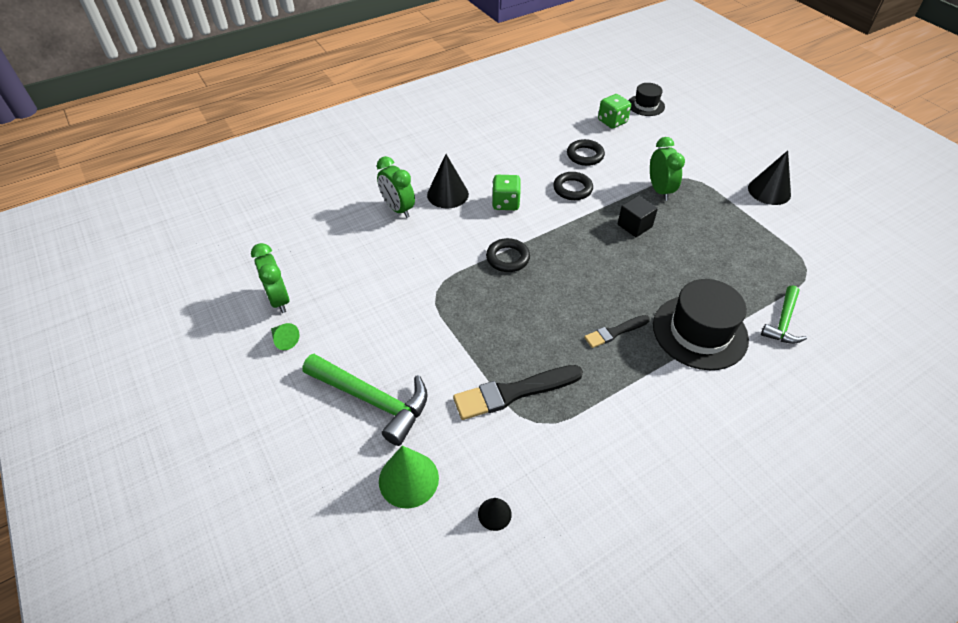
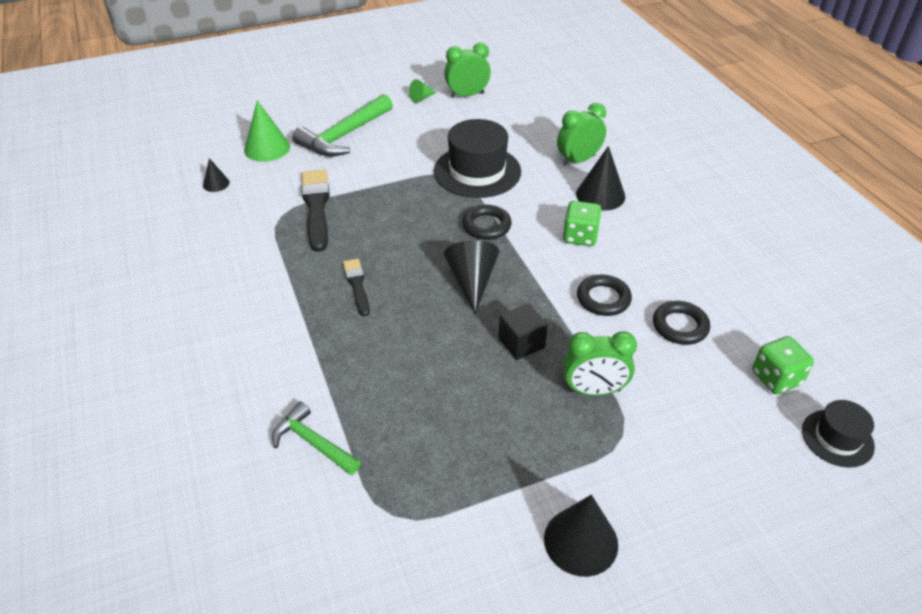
camera: 100 degrees right, 5 degrees down
black hat [653,279,749,370] -> black hat moved to [434,119,521,198]
none -> black cone [444,240,499,314]

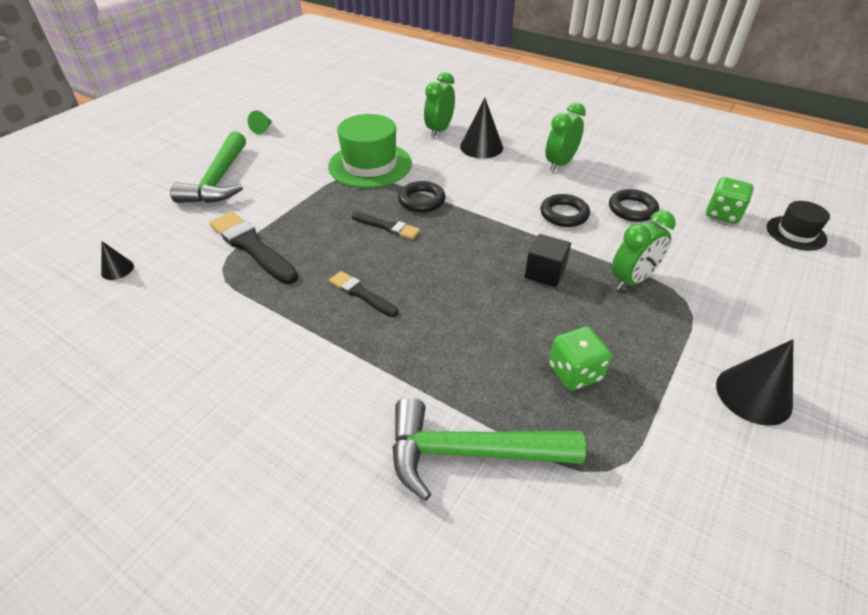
camera: 35 degrees left, 0 degrees up
green cone [244,100,290,162] -> none
green hammer [272,402,361,475] -> green hammer [392,397,586,501], size x1.64
black hat [434,119,521,198] -> green hat [328,114,412,188]
green clock [444,43,491,98] -> green clock moved to [545,103,586,171]
black cone [444,240,499,314] -> none
green dice [563,201,602,246] -> green dice moved to [549,326,612,391]
none -> black brush [351,212,420,239]

